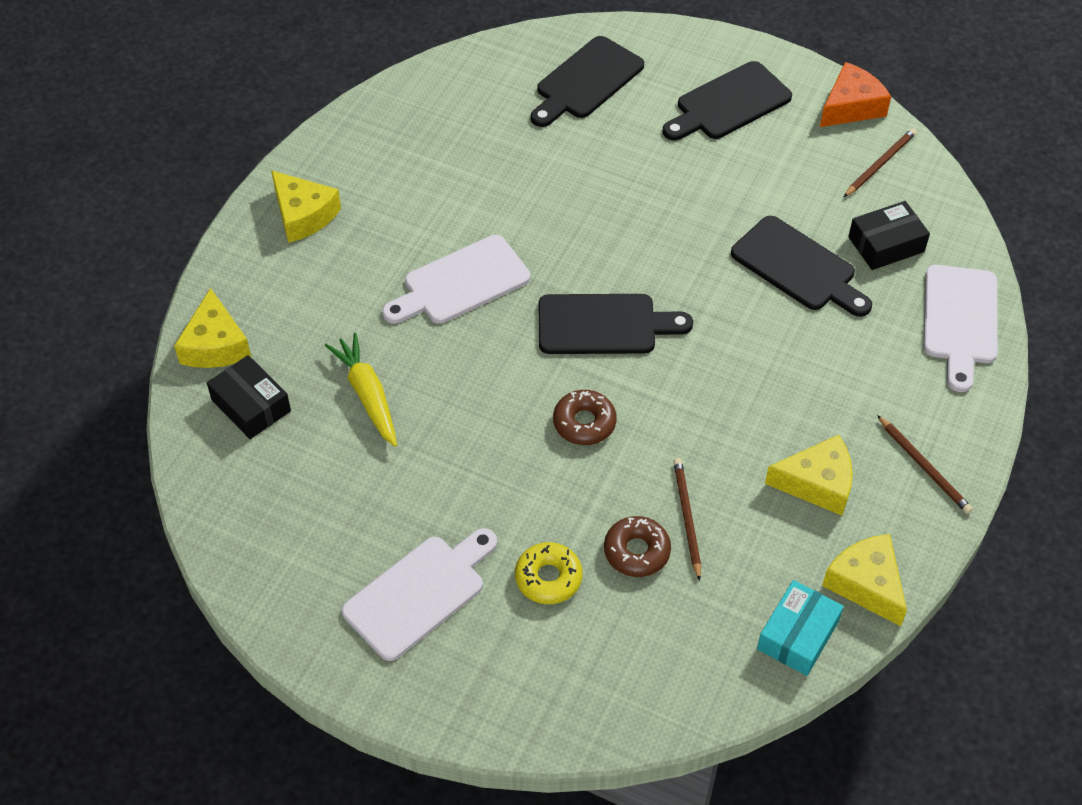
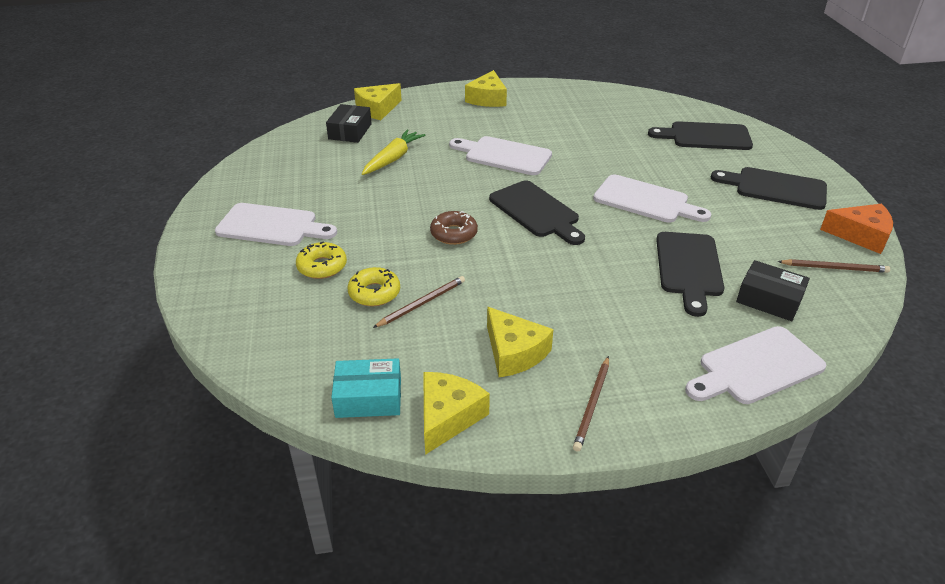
camera: 55 degrees right, 15 degrees down
brown donut [604,516,671,577] -> yellow donut [347,267,400,306]
none -> white cutting board [593,174,711,223]

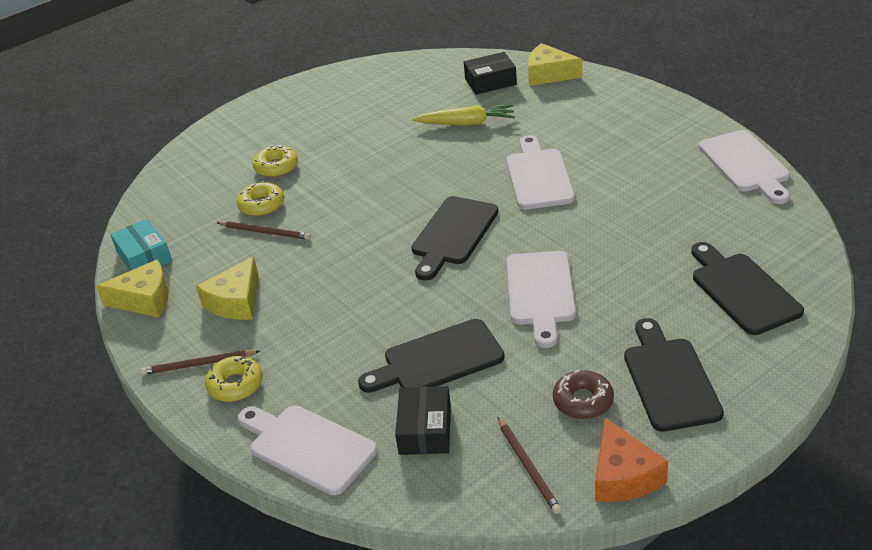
camera: 65 degrees right, 0 degrees up
white cutting board [215,203,337,246] -> white cutting board moved to [699,130,790,204]
brown donut [430,211,478,245] -> brown donut moved to [553,369,614,419]
yellow cheese [465,70,507,107] -> none
none -> yellow donut [205,356,263,402]

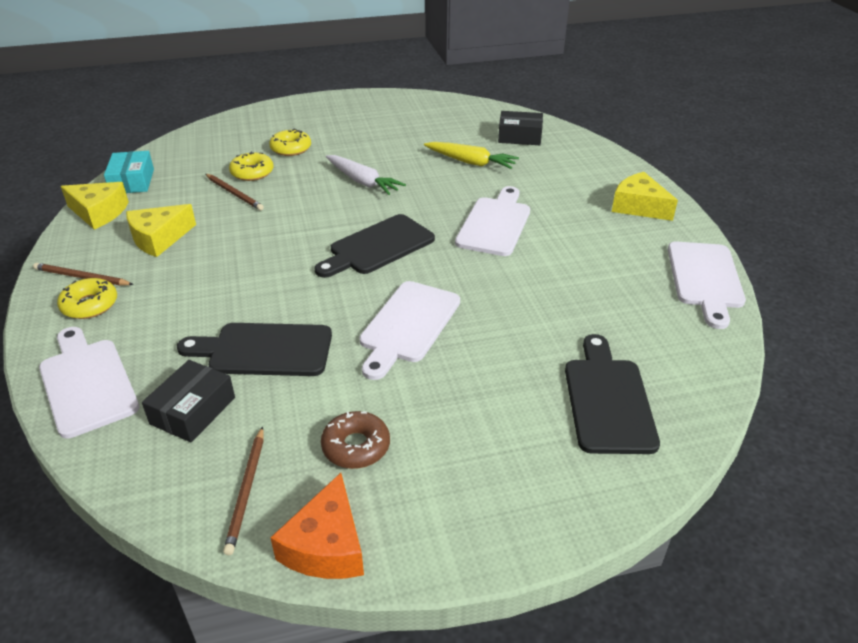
camera: 20 degrees right, 0 degrees up
yellow cheese [528,43,582,86] -> yellow cheese moved to [612,172,678,221]
black cutting board [624,318,724,432] -> none
none -> white carrot [326,155,406,195]

